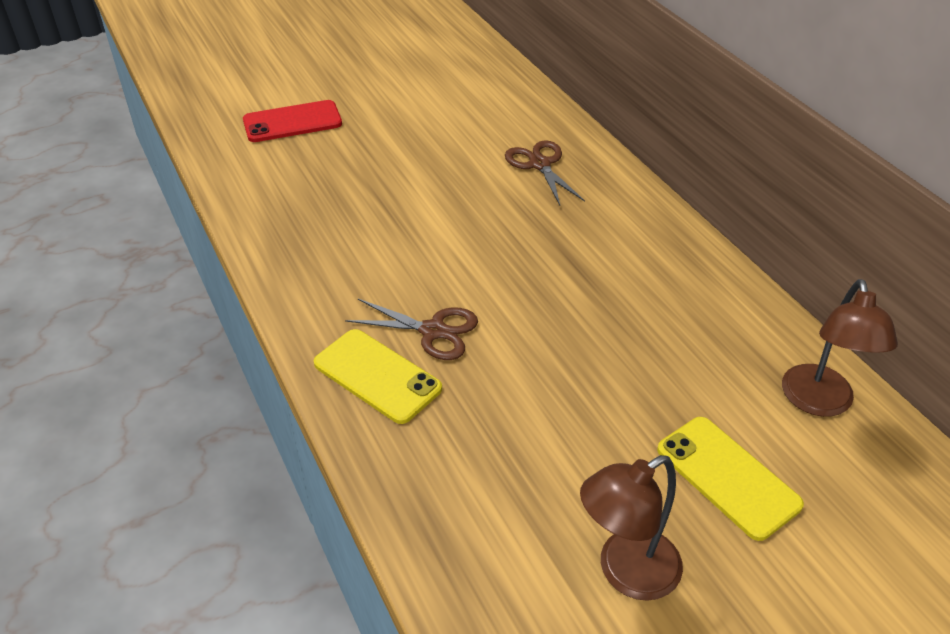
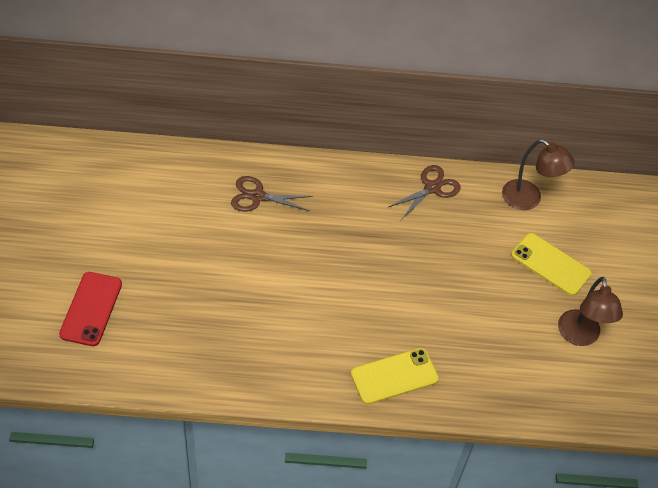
camera: 65 degrees left, 10 degrees up
brown scissors [345,299,478,360] -> brown scissors moved to [387,165,461,220]
yellow phone [657,417,804,541] -> yellow phone turned 45 degrees clockwise [511,233,592,296]

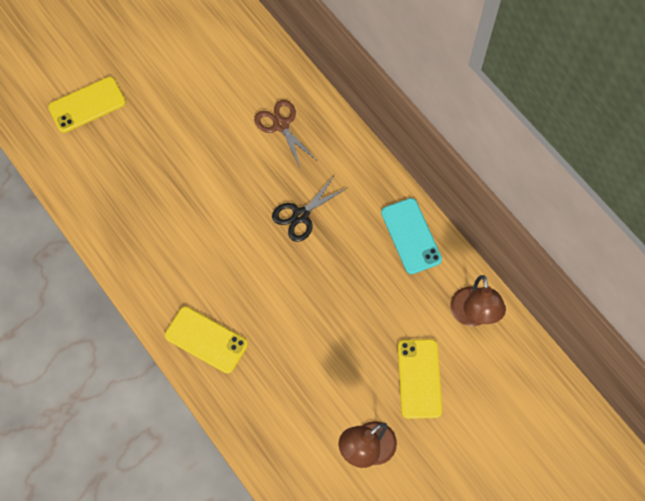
camera: 55 degrees right, 15 degrees up
red phone [59,272,122,346] -> yellow phone [48,77,126,133]
brown scissors [387,165,461,220] -> turquoise phone [381,198,442,274]
none -> black scissors [272,175,347,242]

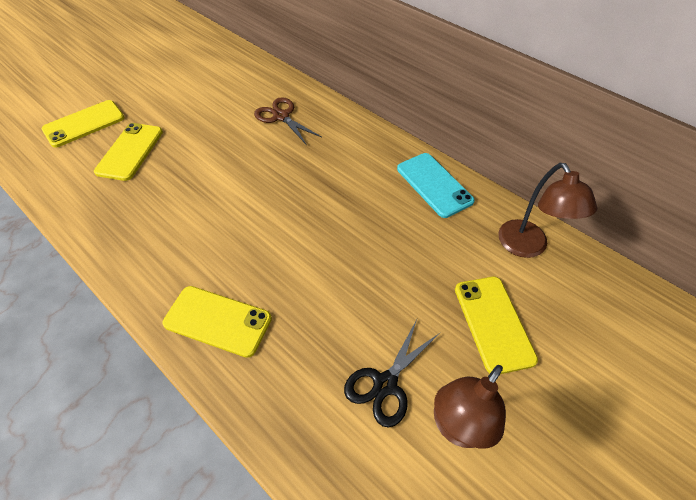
camera: 10 degrees left, 15 degrees down
black scissors [272,175,347,242] -> black scissors moved to [344,320,440,427]
none -> yellow phone [94,123,163,181]

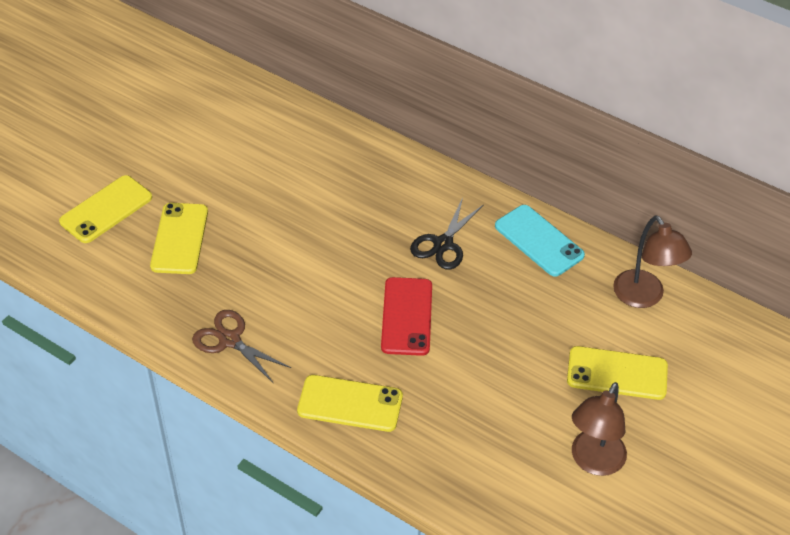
camera: 10 degrees left, 5 degrees down
brown scissors [254,97,322,145] -> brown scissors moved to [192,310,291,382]
black scissors [344,320,440,427] -> black scissors moved to [410,198,484,270]
yellow phone [455,277,538,374] -> yellow phone turned 60 degrees counterclockwise [567,346,668,400]
none -> red phone [381,277,432,356]

